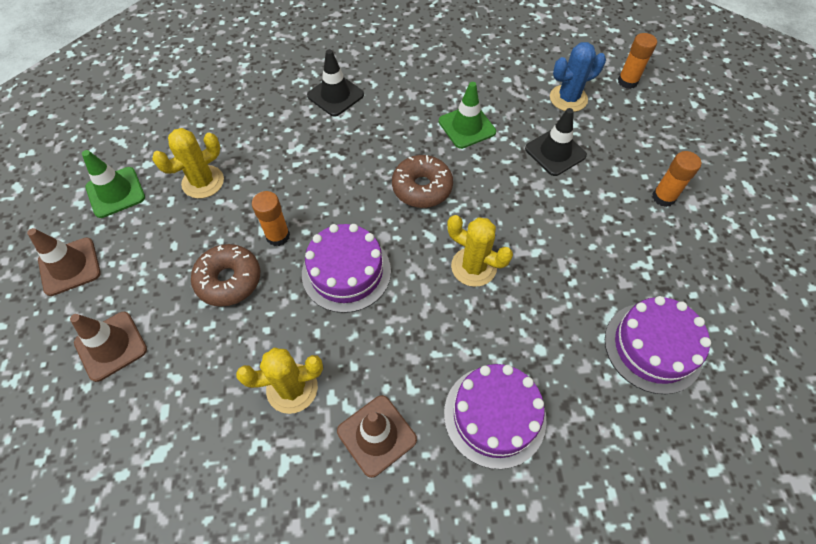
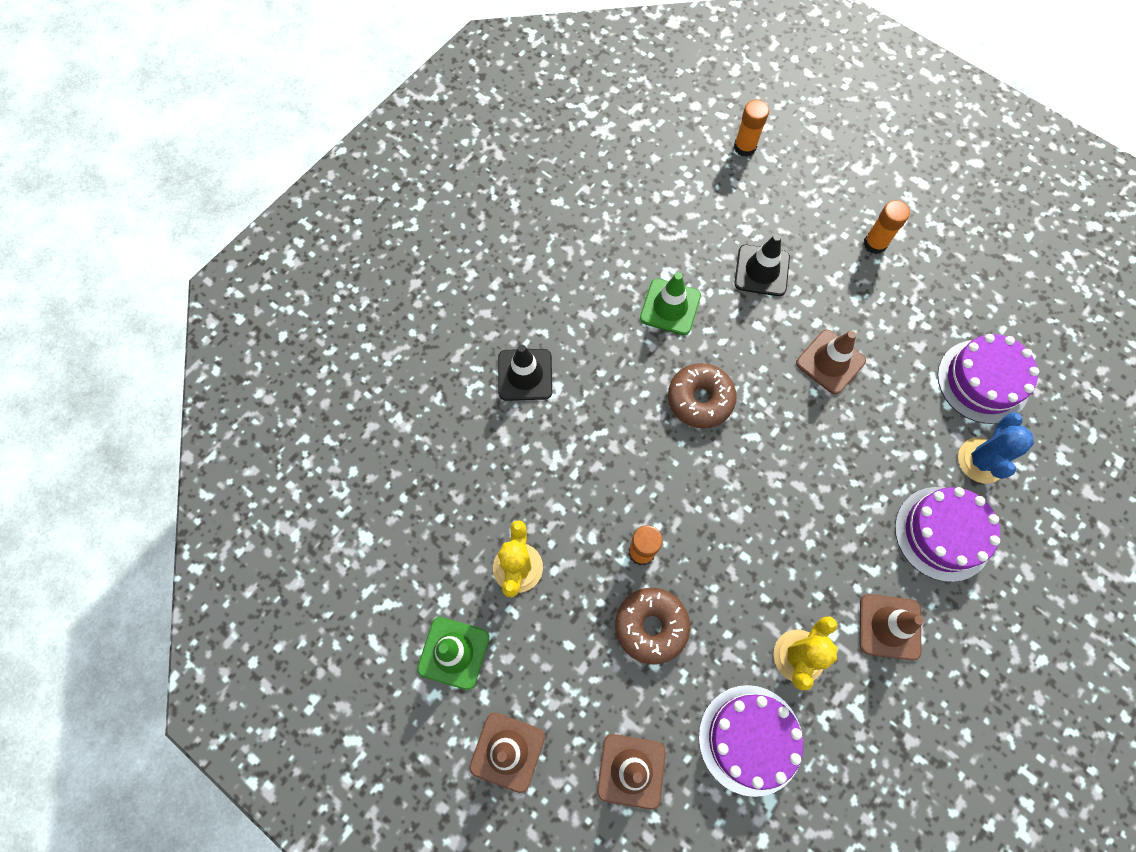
camera: 45 degrees left, 10 degrees up
purple cake [302,224,391,313] -> purple cake moved to [699,685,803,797]
yellow cactus [447,215,513,287] -> none
blue cactus [550,42,606,112] -> blue cactus moved to [958,412,1034,483]
none -> brown traffic cone [796,330,866,394]

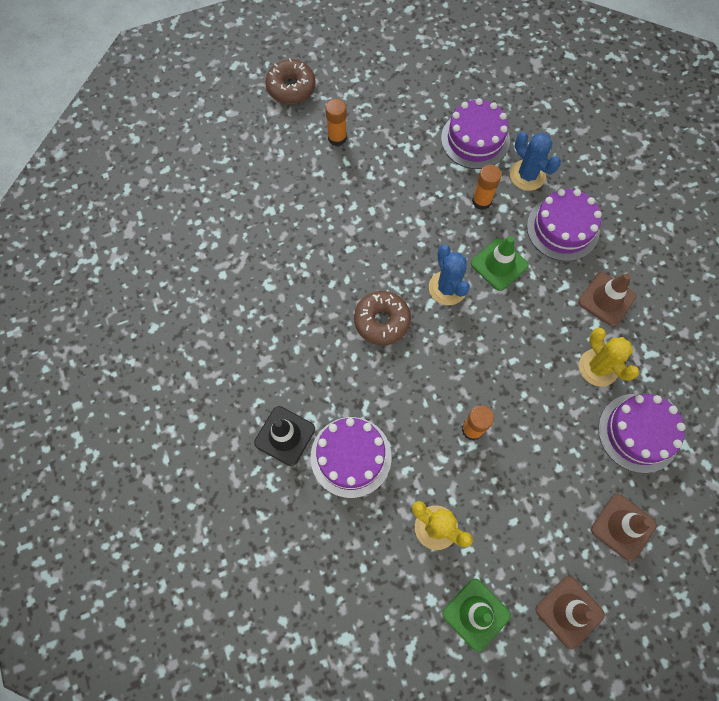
camera: 60 degrees left, 0 degrees up
brown donut [615,588,690,664] -> brown donut moved to [265,58,316,104]
green traffic cone [640,272,701,335] -> green traffic cone moved to [471,236,528,291]
orange glue stick [734,100,769,157] -> orange glue stick moved to [472,165,501,210]
black traffic cone [734,234,790,296] -> none
brown traffic cone [796,330,866,394] -> none
none -> purple cake [311,417,392,498]
none -> blue cactus [429,244,470,305]

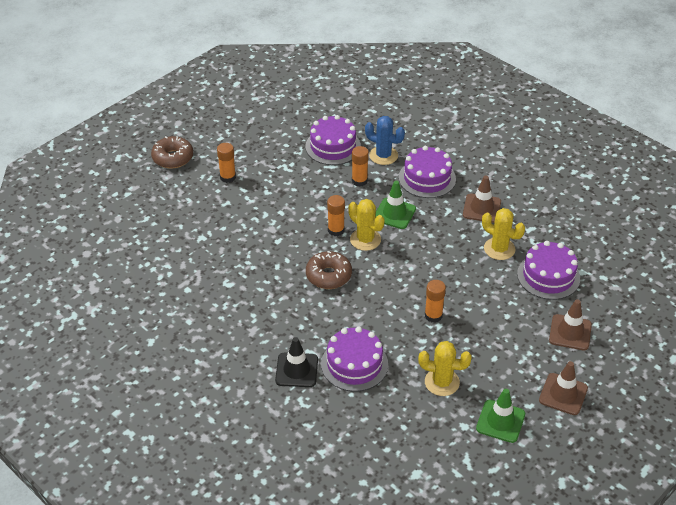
camera: 25 degrees left, 25 degrees down
blue cactus [429,244,470,305] -> yellow cactus [348,199,385,251]
none -> orange glue stick [327,195,345,236]

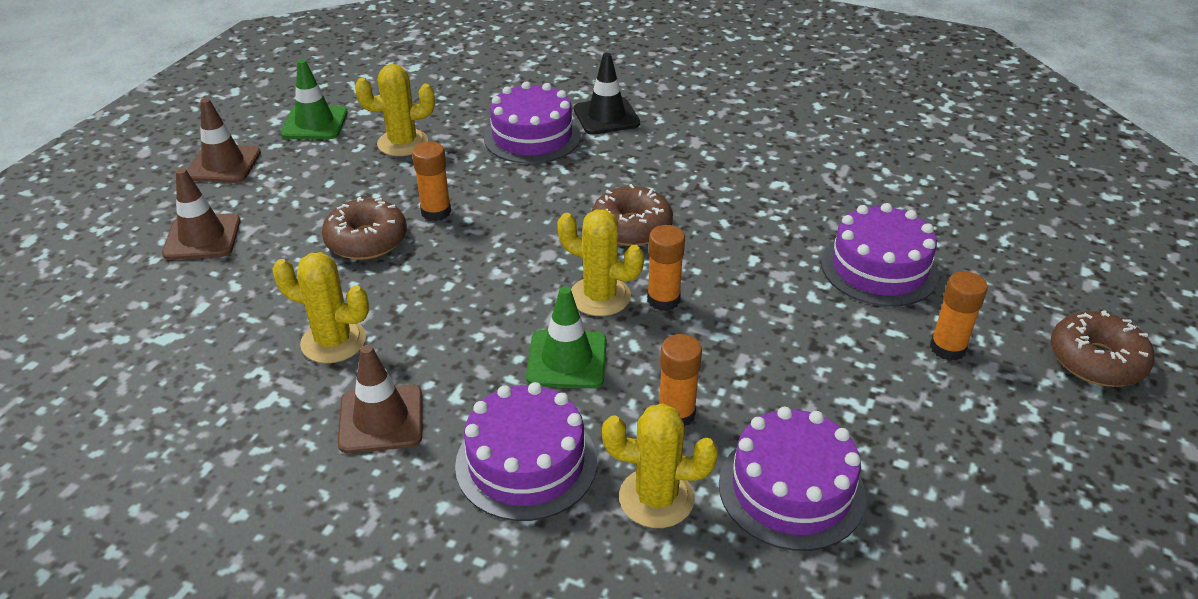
camera: 160 degrees right, 5 degrees down
blue cactus [365,116,405,165] -> yellow cactus [602,403,718,528]
purple cake [517,241,580,300] -> purple cake moved to [821,203,939,307]
none -> brown donut [322,197,407,260]

